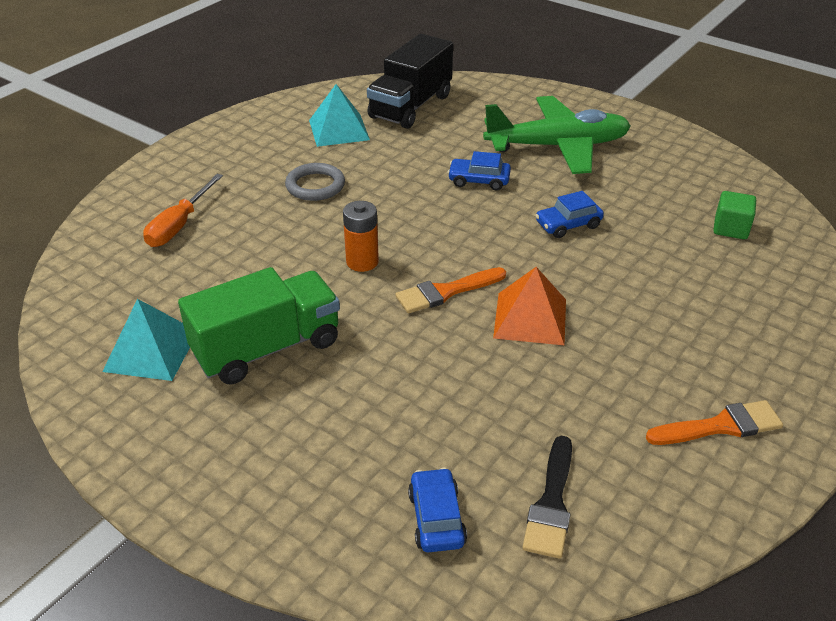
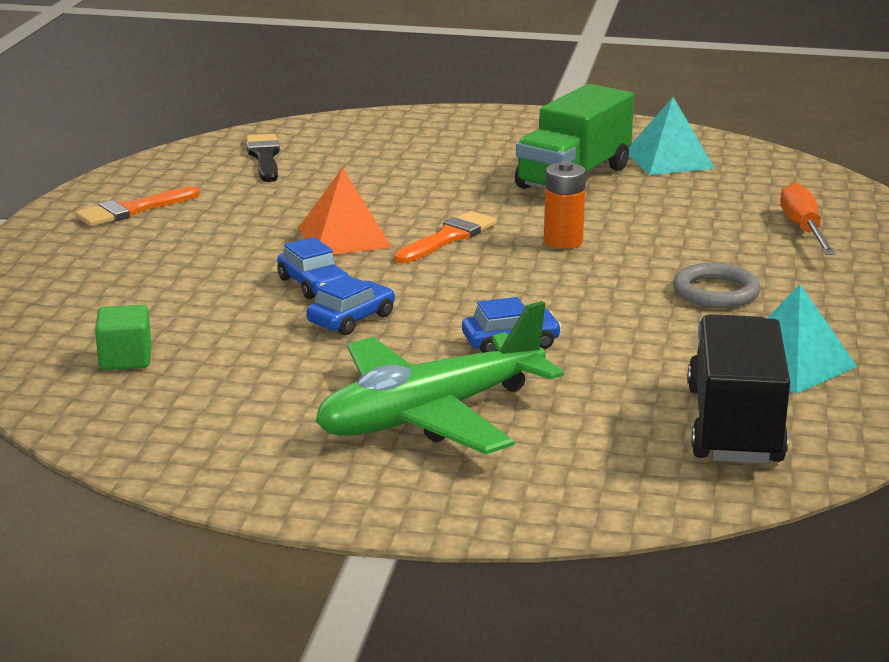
camera: 155 degrees right, 15 degrees down
blue car [408,468,467,552] -> blue car moved to [277,237,349,299]

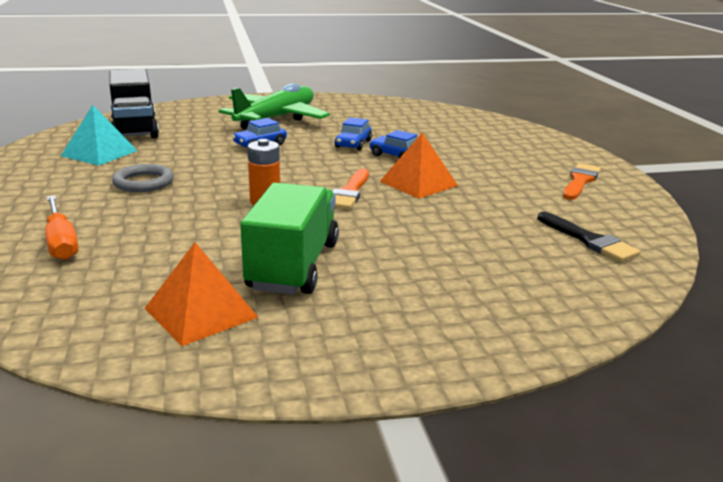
camera: 155 degrees right, 0 degrees up
green cube [95,305,152,370] -> none
turquoise pyramid [628,97,715,175] -> orange pyramid [145,242,259,346]

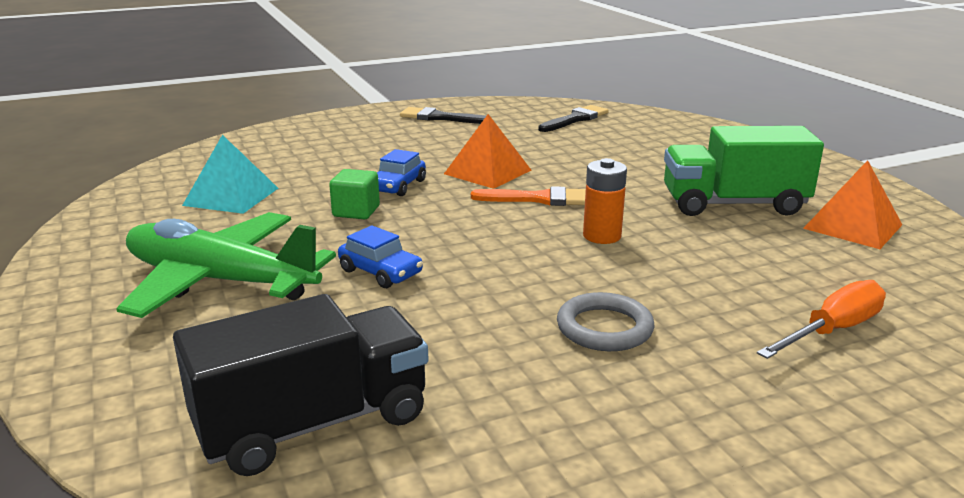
camera: 100 degrees left, 0 degrees up
turquoise pyramid [61,105,138,166] -> turquoise pyramid moved to [182,135,278,214]
blue car [335,117,372,150] -> green cube [329,169,380,219]
orange brush [563,163,601,200] -> black brush [400,107,486,124]

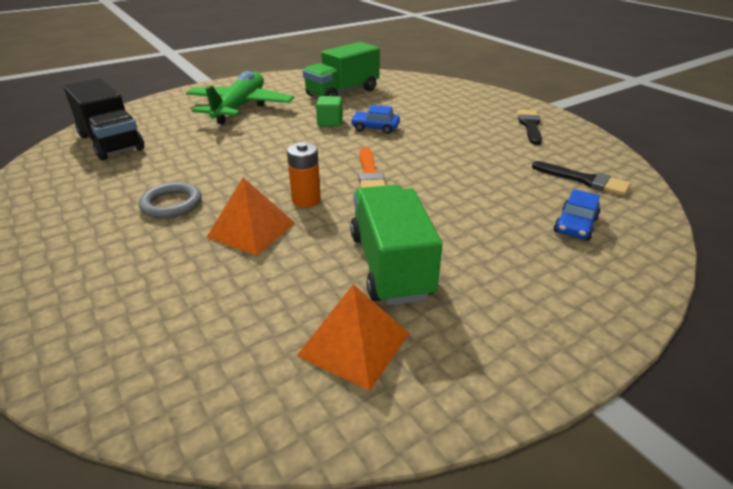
camera: 80 degrees right, 10 degrees up
turquoise pyramid [182,135,278,214] -> green truck [303,42,380,97]
blue car [338,225,423,288] -> blue car moved to [554,189,600,241]
orange pyramid [444,114,532,189] -> orange pyramid moved to [207,177,295,256]
orange screwdriver [757,280,886,359] -> none

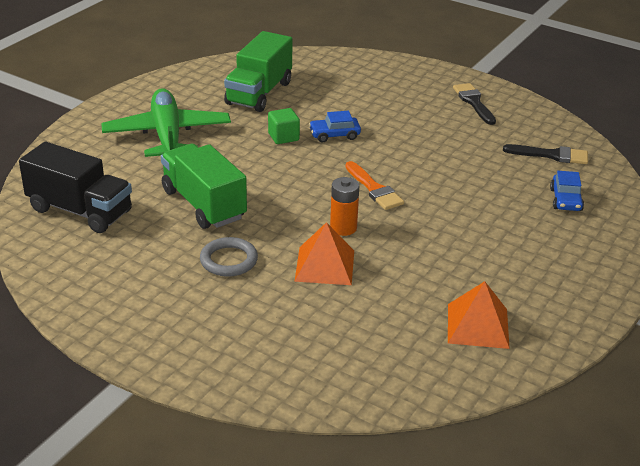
camera: 25 degrees left, 0 degrees up
green truck [350,185,443,305] -> green truck moved to [161,144,247,229]

